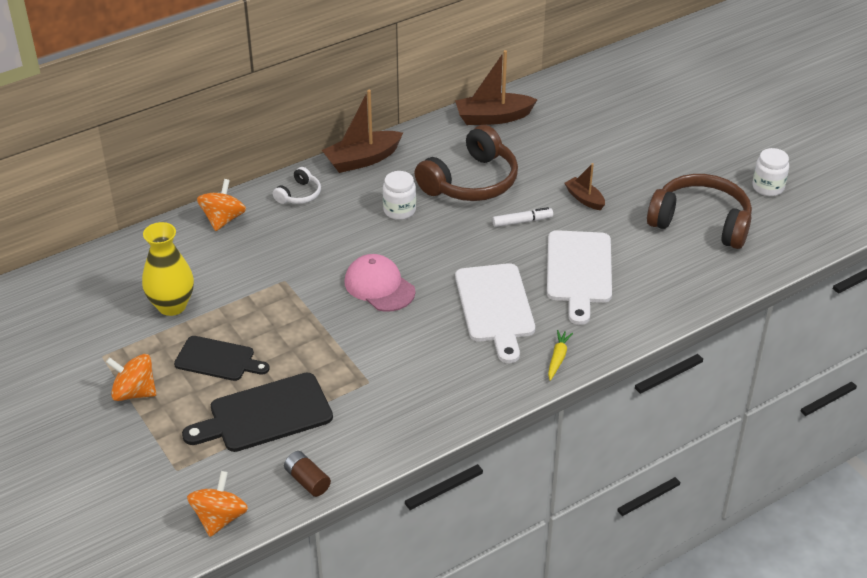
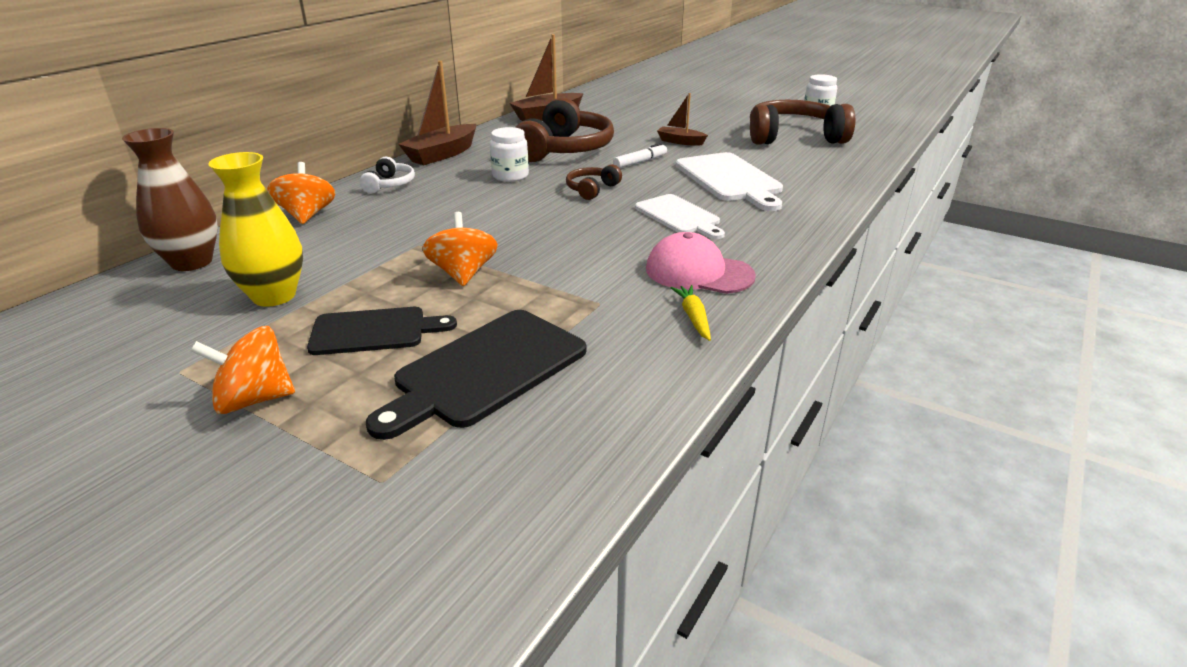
camera: 25 degrees left, 10 degrees down
orange spinning top [187,471,248,537] -> orange spinning top moved to [422,212,498,286]
brown battery [284,451,331,497] -> none
pink cap [345,254,415,312] -> pink cap moved to [646,232,756,294]
white cutting board [455,263,535,363] -> white cutting board [635,194,725,239], size x0.66
yellow carrot [548,330,573,381] -> yellow carrot moved to [670,285,711,341]
none -> brown vase [122,128,218,271]
none -> brown headphones [566,164,622,200]

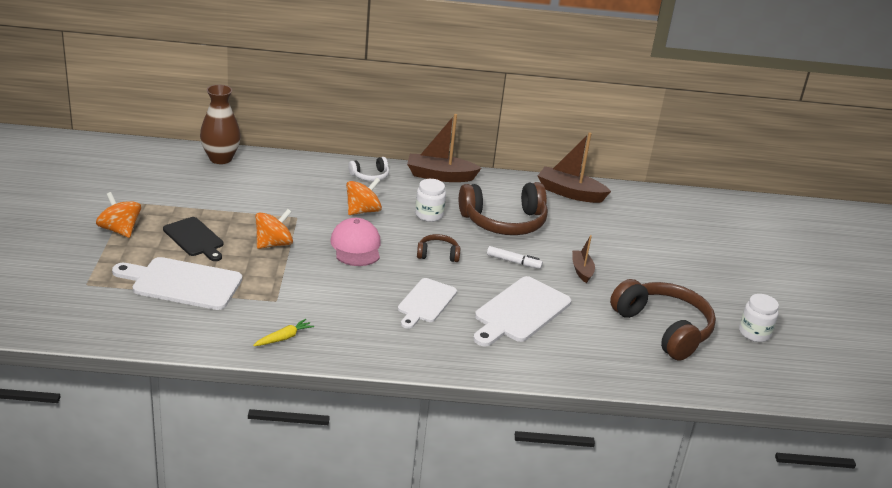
camera: 55 degrees right, 0 degrees up
yellow vase [208,152,303,307] -> none
orange spinning top [267,162,336,224] -> orange spinning top moved to [346,178,382,215]
black cutting board [366,310,586,440] -> white cutting board [112,257,242,310]
pink cap [646,232,756,294] -> pink cap moved to [330,218,381,266]

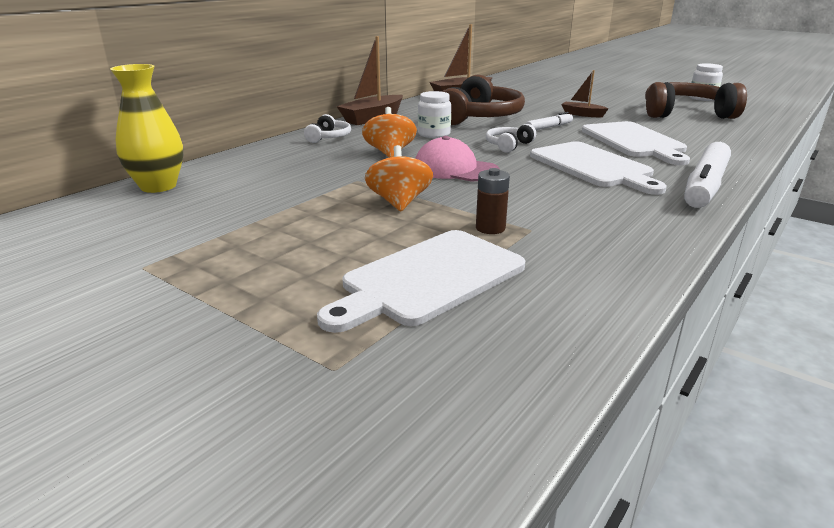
camera: 50 degrees left, 5 degrees down
orange spinning top [96,192,141,238] -> none
black cutting board [163,217,223,261] -> none
brown vase [200,84,241,164] -> yellow vase [110,64,183,193]
yellow carrot [253,319,314,346] -> none
white cutting board [398,278,457,329] -> white cutting board [530,141,667,195], size x1.51
brown headphones [417,234,460,262] -> white headphones [486,124,536,153]
none -> brown battery [476,168,510,234]
none -> white marker [684,142,731,208]

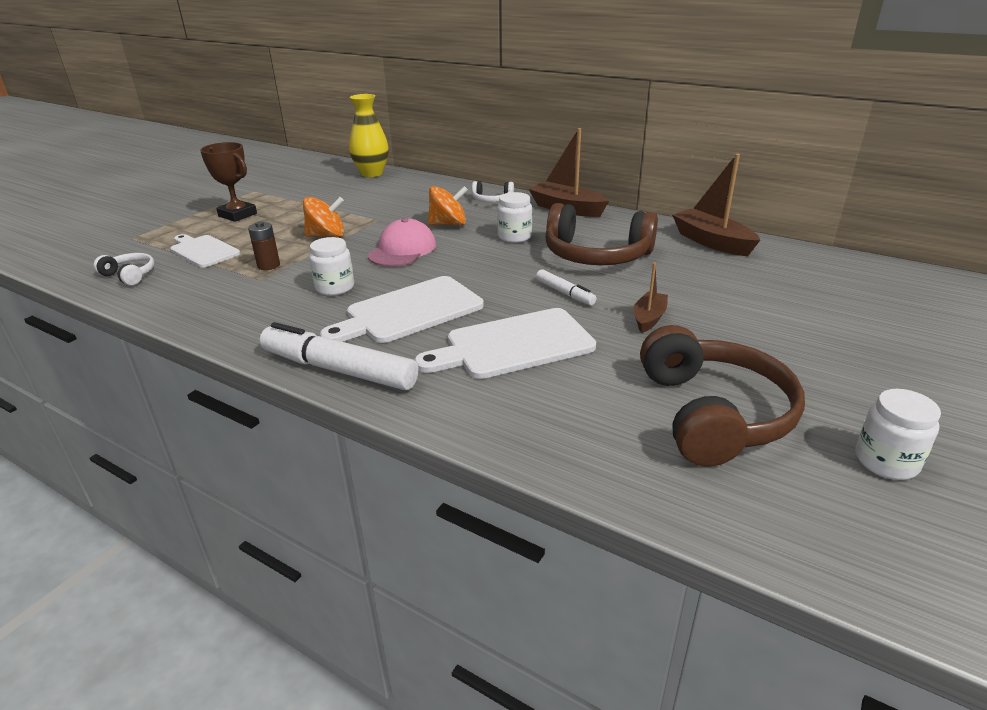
camera: 85 degrees right, 5 degrees up
white cutting board [317,230,525,333] -> white cutting board [170,234,240,268], size x0.66
white headphones [486,124,536,153] -> white headphones moved to [93,253,155,286]
none -> brown trophy [200,142,257,222]
none -> white jar [309,237,354,296]

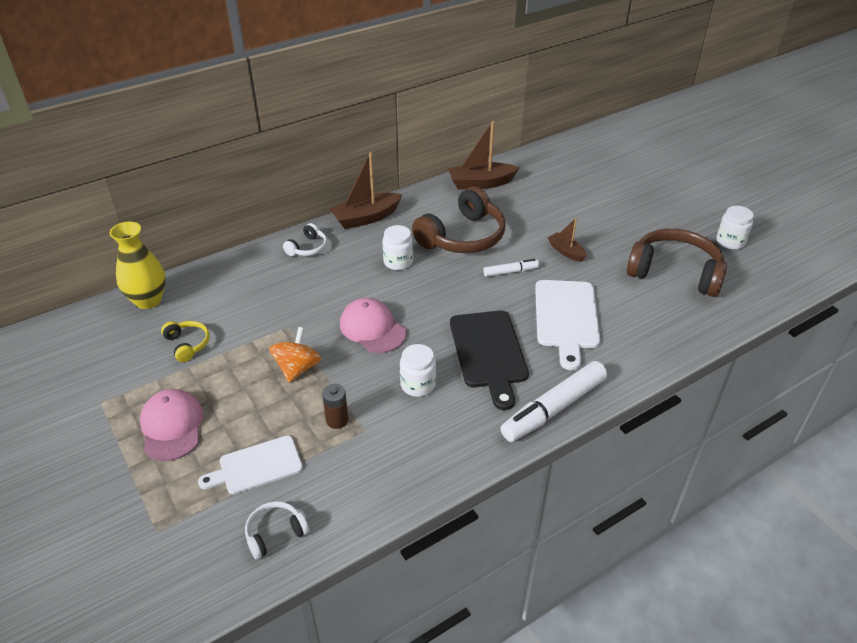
camera: 65 degrees left, 10 degrees up
brown trophy [200,142,257,222] -> pink cap [140,389,203,461]
white cutting board [320,276,484,343] -> black cutting board [450,311,529,410]
orange spinning top [428,186,468,226] -> none
none -> yellow headphones [161,321,209,362]

